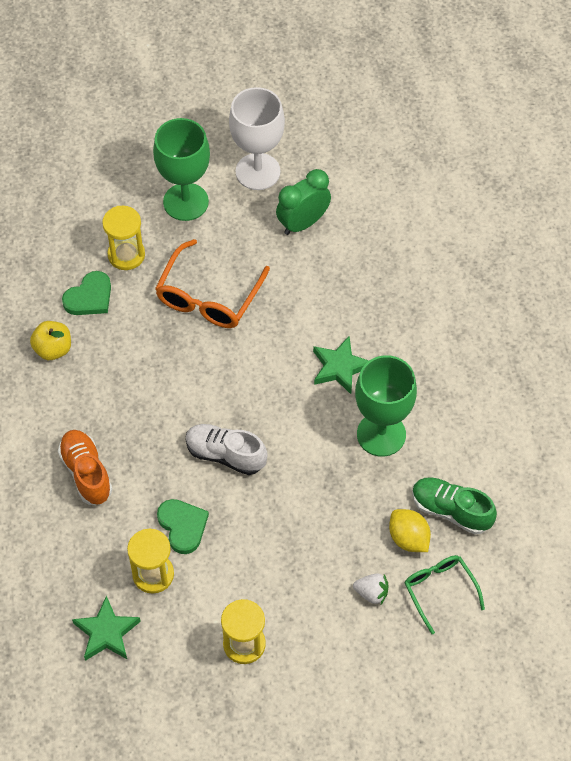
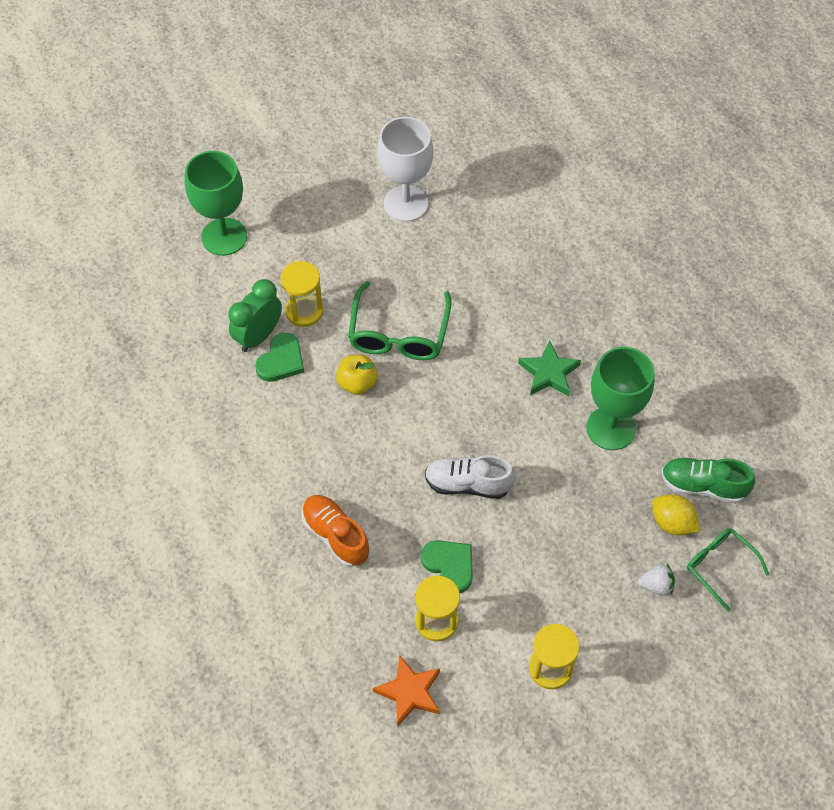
camera: 15 degrees left, 0 degrees up
yellow apple [30,321,71,360] -> yellow apple moved to [336,355,378,395]
green star [72,596,141,661] -> orange star [373,655,440,726]
green goblet [153,118,210,221] -> green goblet moved to [185,151,247,256]
orange glasses [155,239,270,328] -> green glasses [348,281,452,360]
green clock [276,169,331,235] -> green clock moved to [228,279,282,352]

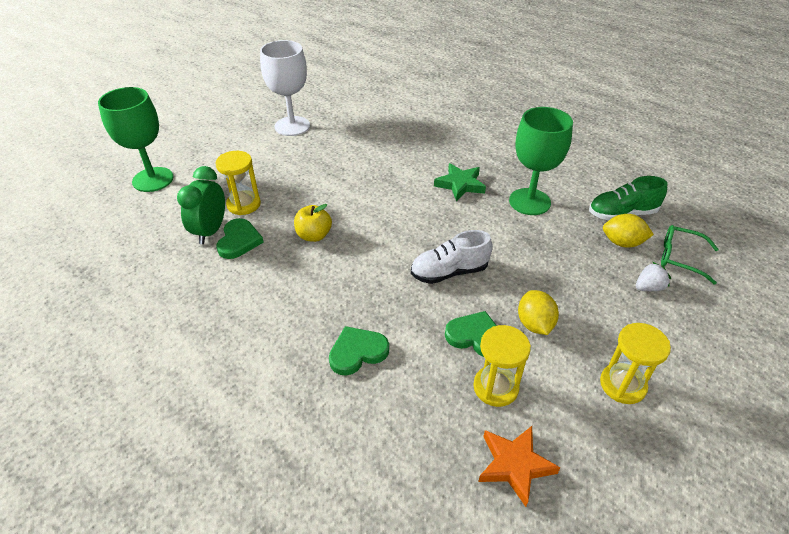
camera: 25 degrees left, 15 degrees down
orange shoe [302,495,370,567] -> green heart [329,326,389,376]
green glasses [348,281,452,360] -> none
none -> yellow lemon [518,290,559,335]

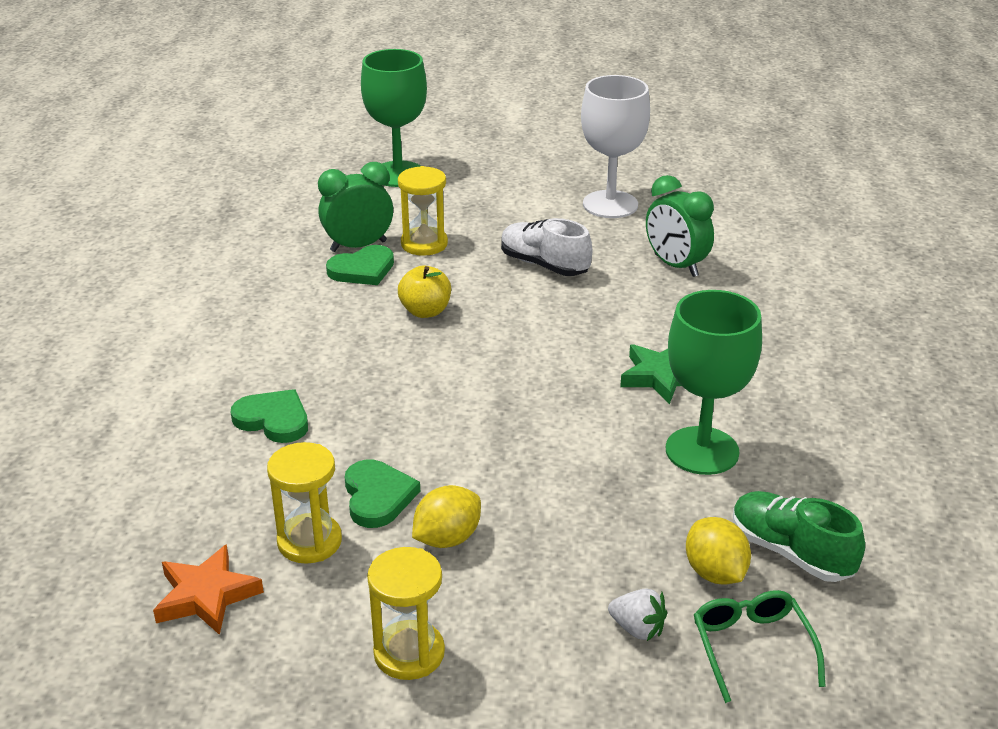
camera: 55 degrees right, 10 degrees down
white shoe [411,230,493,284] -> white shoe moved to [501,218,592,276]
none -> green clock [646,175,714,277]

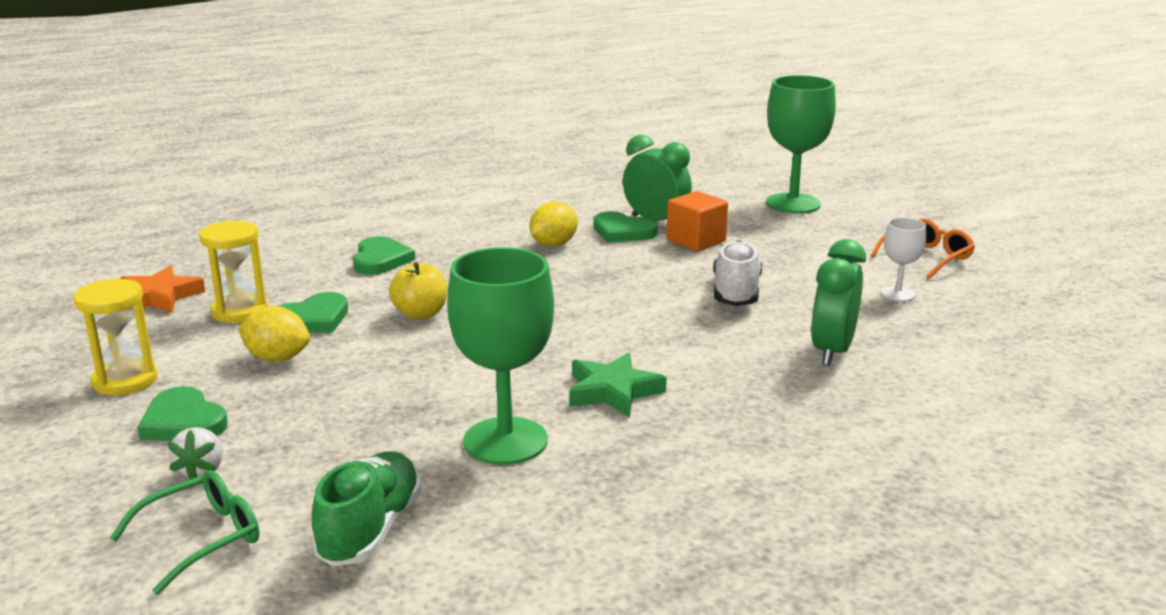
camera: 60 degrees right, 10 degrees down
yellow hourglass [398,166,448,256] -> orange cube [667,191,728,252]
yellow apple [398,266,451,318] -> yellow apple moved to [389,262,447,320]
white goblet [581,75,650,218] -> white goblet [881,218,927,301], size x0.51
yellow lemon [686,517,751,585] -> yellow lemon moved to [530,201,578,247]
none -> green heart [137,386,228,441]
none -> orange glasses [871,219,975,279]

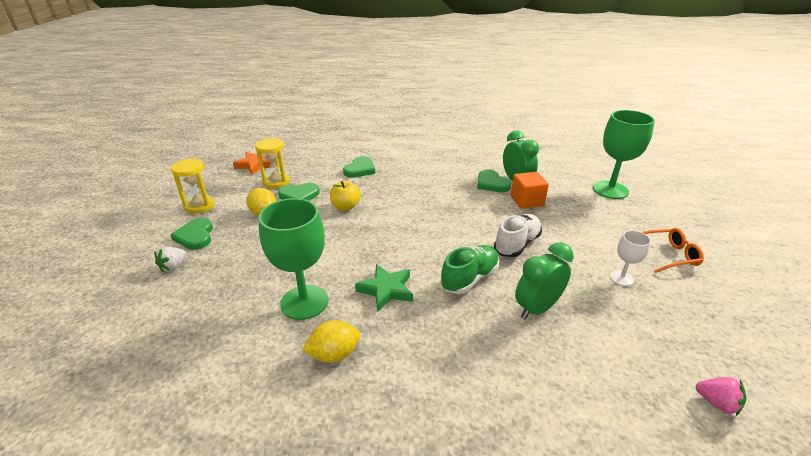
camera: 30 degrees right, 10 degrees up
green glasses [110,470,260,595] -> none
green shoe [311,452,422,566] -> green shoe moved to [441,245,500,294]
yellow lemon [530,201,578,247] -> yellow lemon moved to [302,320,360,363]
none -> pink strawberry [696,377,746,416]

